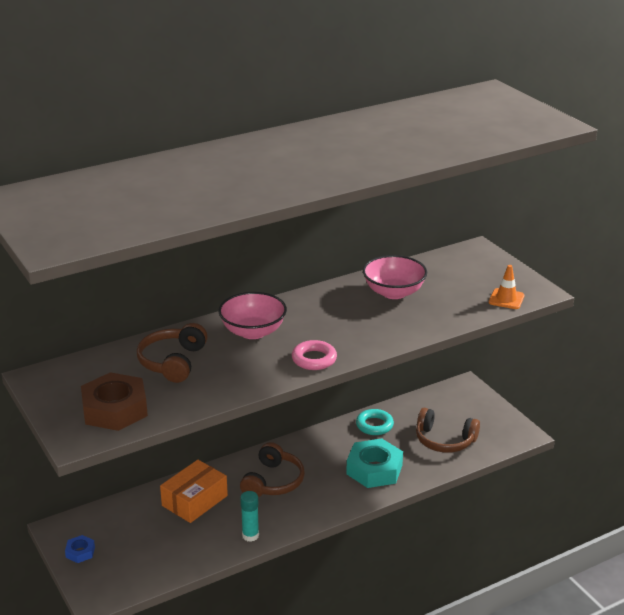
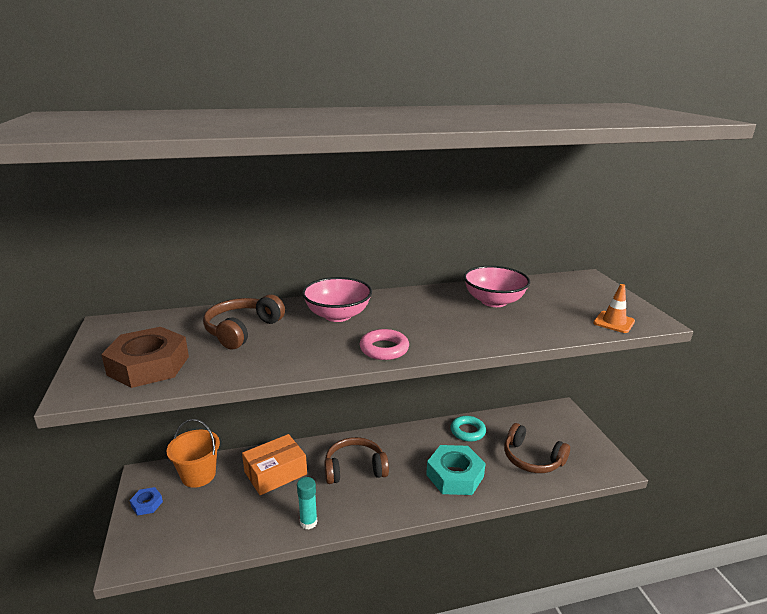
camera: 15 degrees right, 5 degrees down
brown headphones [240,442,305,497] -> brown headphones turned 135 degrees counterclockwise [324,437,389,484]
none -> orange bucket [166,419,220,488]

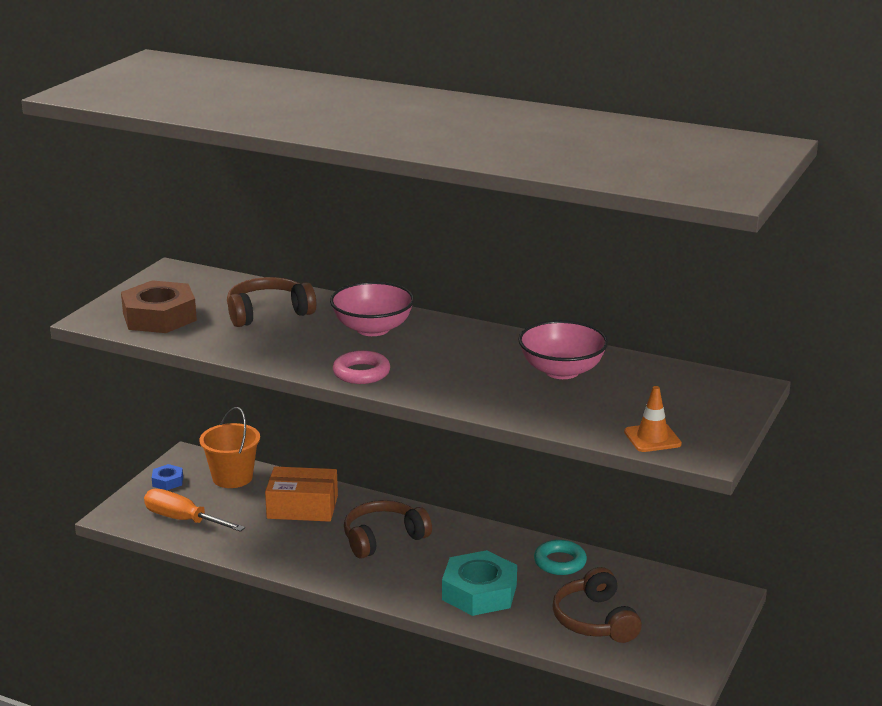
camera: 40 degrees right, 0 degrees up
turquoise glue stick [297,477,317,530] -> none
brown headphones [324,437,389,484] -> brown headphones turned 60 degrees counterclockwise [344,500,432,559]
none -> orange screwdriver [144,489,245,532]

